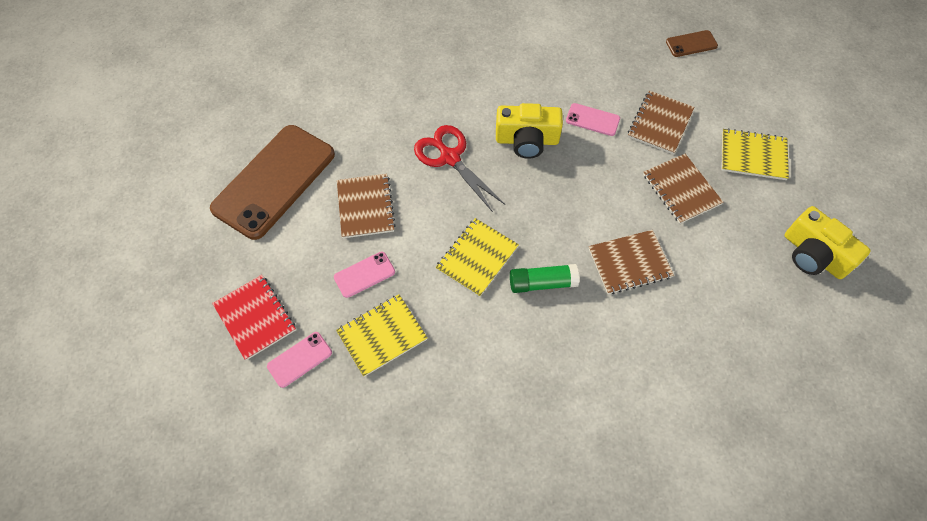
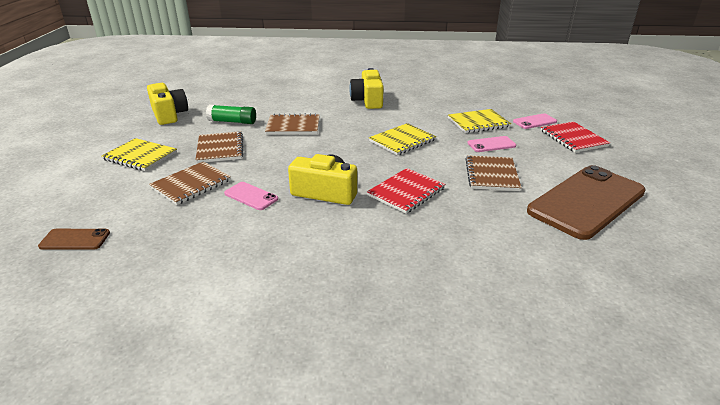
camera: 165 degrees left, 30 degrees down
red scissors [414,125,505,212] -> red notebook [367,168,445,214]
green glue stick [510,264,579,293] -> green glue stick moved to [206,105,256,124]
none -> yellow camera [349,68,384,109]

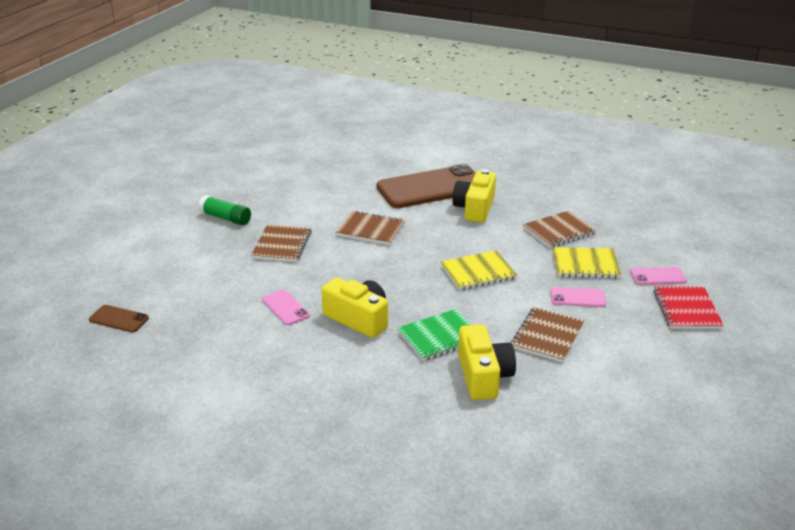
camera: 20 degrees right, 0 degrees up
yellow notebook [102,138,177,171] -> none
yellow camera [147,83,188,125] -> yellow camera moved to [458,324,516,400]
brown notebook [149,161,231,205] -> brown notebook moved to [523,211,597,248]
green glue stick [206,105,256,124] -> green glue stick moved to [198,195,251,226]
red notebook [367,168,445,214] -> green notebook [397,309,472,361]
brown phone [527,165,646,240] -> brown phone moved to [377,164,476,208]

